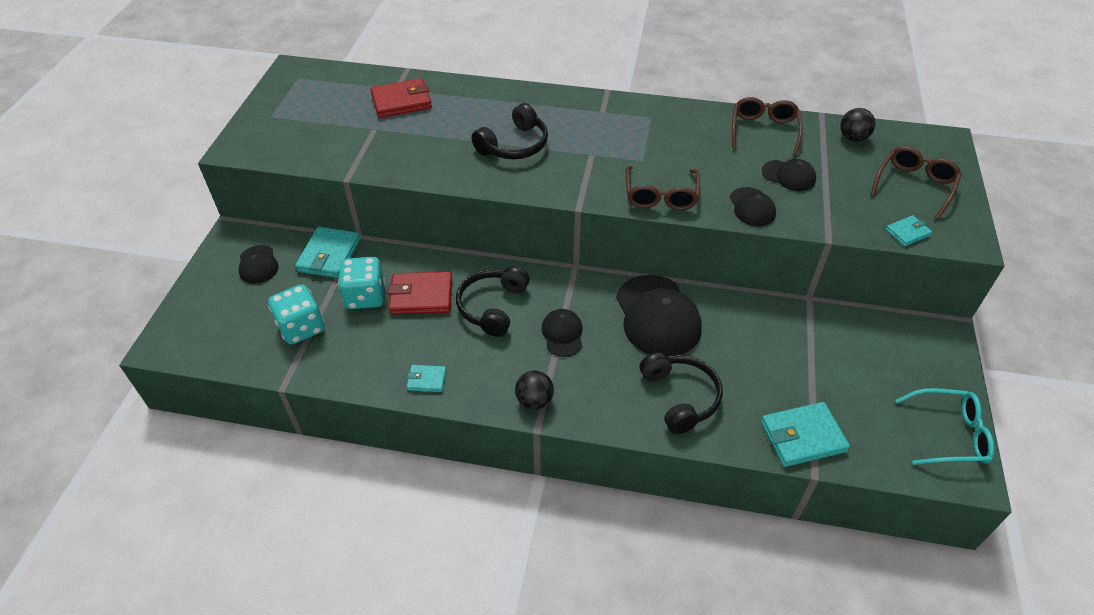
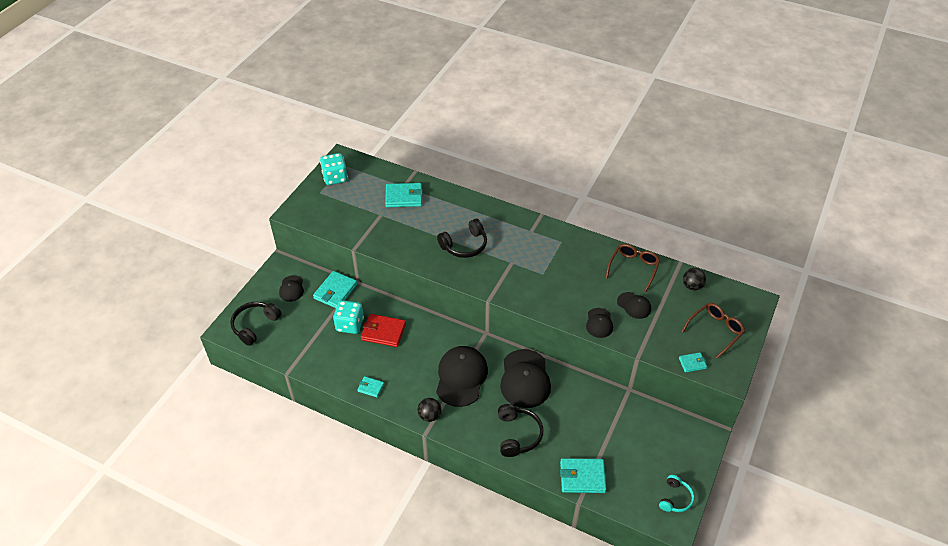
camera: 15 degrees right, 0 degrees up
turquoise dice [268,284,324,345] -> turquoise dice moved to [320,153,348,185]
red wallet [370,78,432,118] -> turquoise wallet [385,183,423,207]
black headphones [456,266,530,337] -> black headphones moved to [230,302,282,346]
black cap [542,309,582,357] -> black cap [436,346,488,407], size x1.90
brown glasses [626,166,700,210] -> none
turquoise glasses [895,388,995,465] -> turquoise headphones [659,475,695,512]

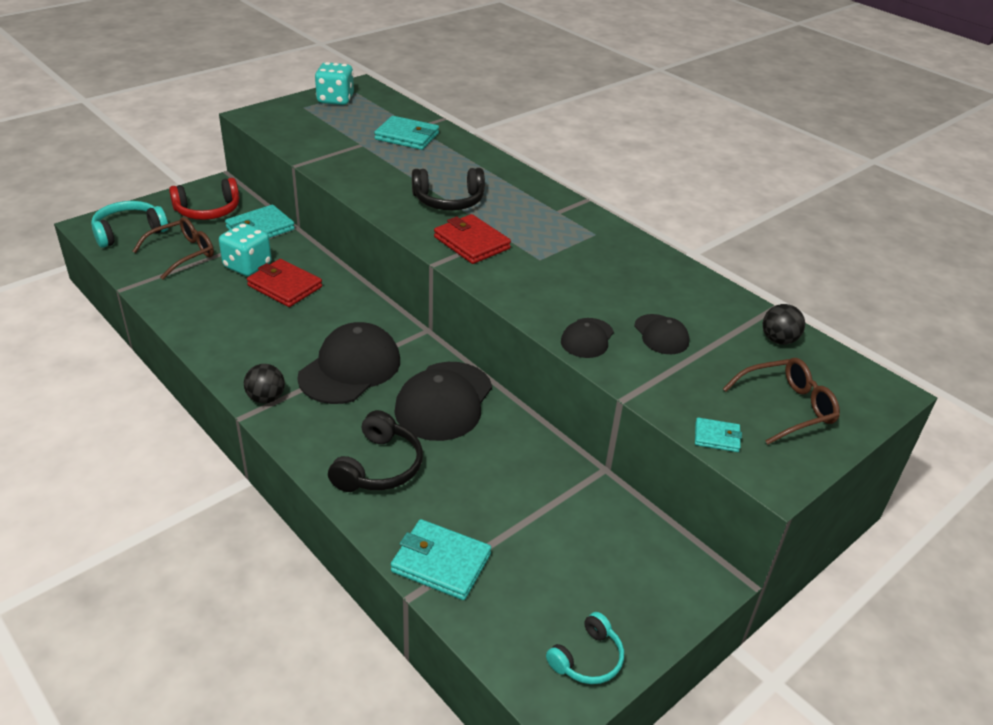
camera: 20 degrees right, 10 degrees down
black headphones [230,302,282,346] -> turquoise headphones [91,201,168,248]
black cap [279,275,304,302] -> red headphones [169,178,239,220]
turquoise wallet [357,376,384,397] -> none
brown glasses [606,244,660,292] -> brown glasses moved to [133,217,214,280]
none -> red wallet [434,214,511,264]

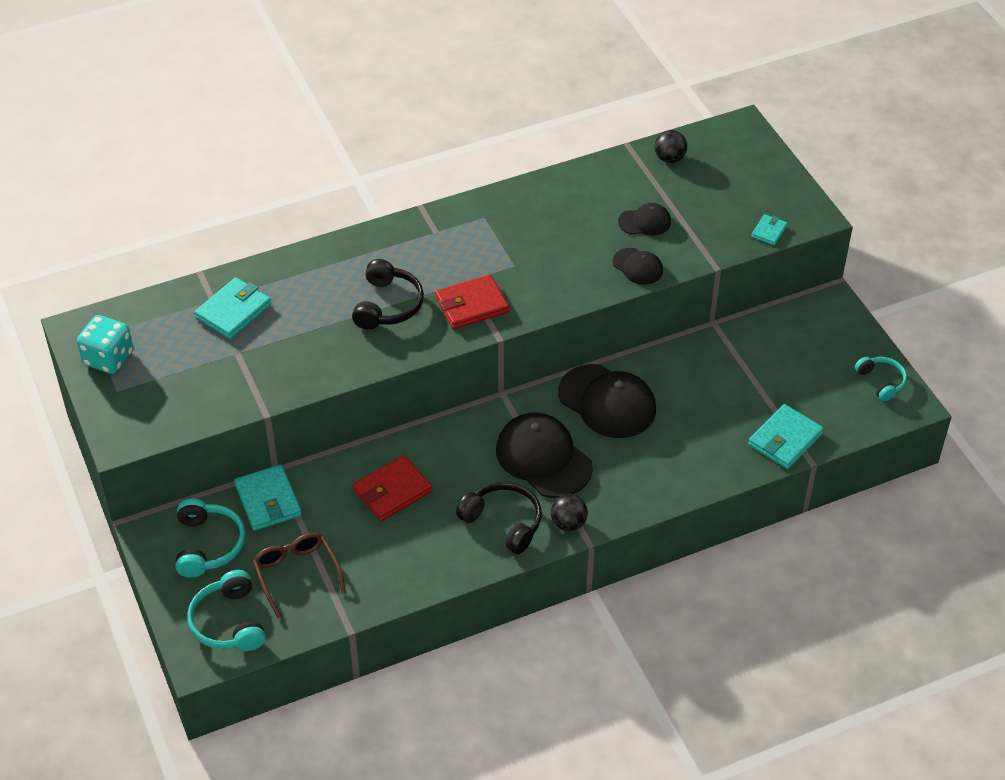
camera: 70 degrees left, 10 degrees up
red headphones [169,178,239,220] -> turquoise headphones [176,499,245,577]
turquoise dice [219,223,272,276] -> none
black headphones [328,410,423,492] -> black headphones moved to [456,482,542,554]
brown glasses [723,358,840,445] -> none

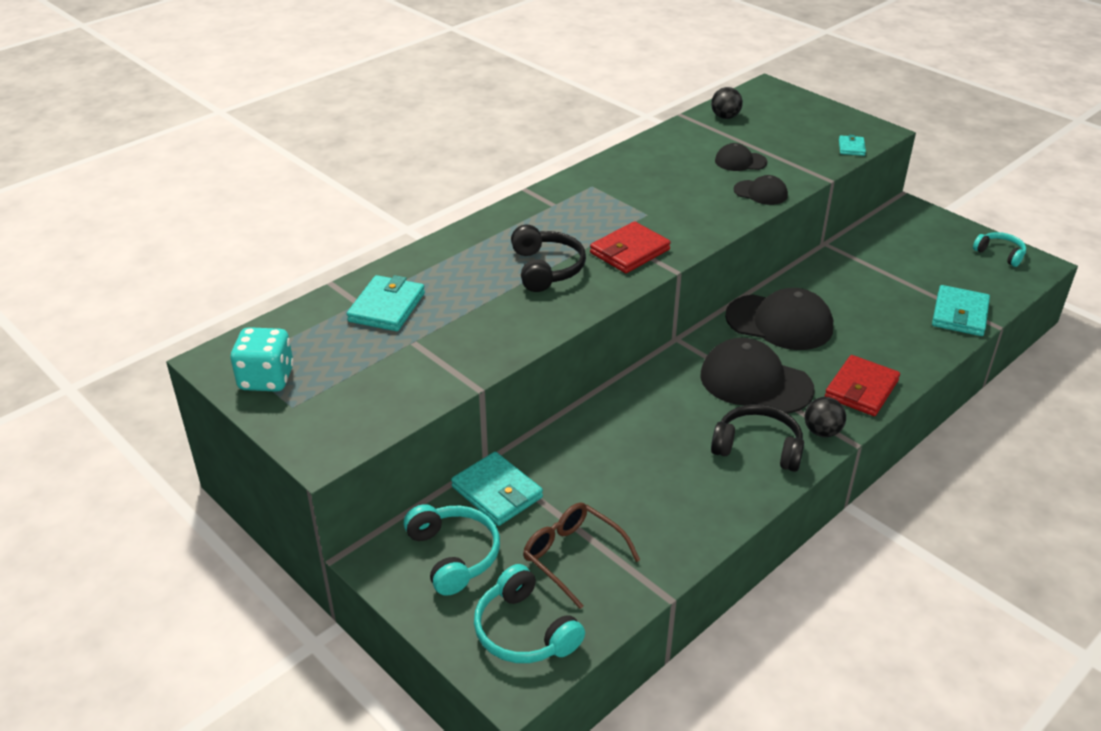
camera: 20 degrees left, 10 degrees down
red wallet [353,455,432,521] -> red wallet moved to [825,355,900,416]
black cap [618,203,671,236] -> black cap turned 150 degrees counterclockwise [715,143,767,171]

